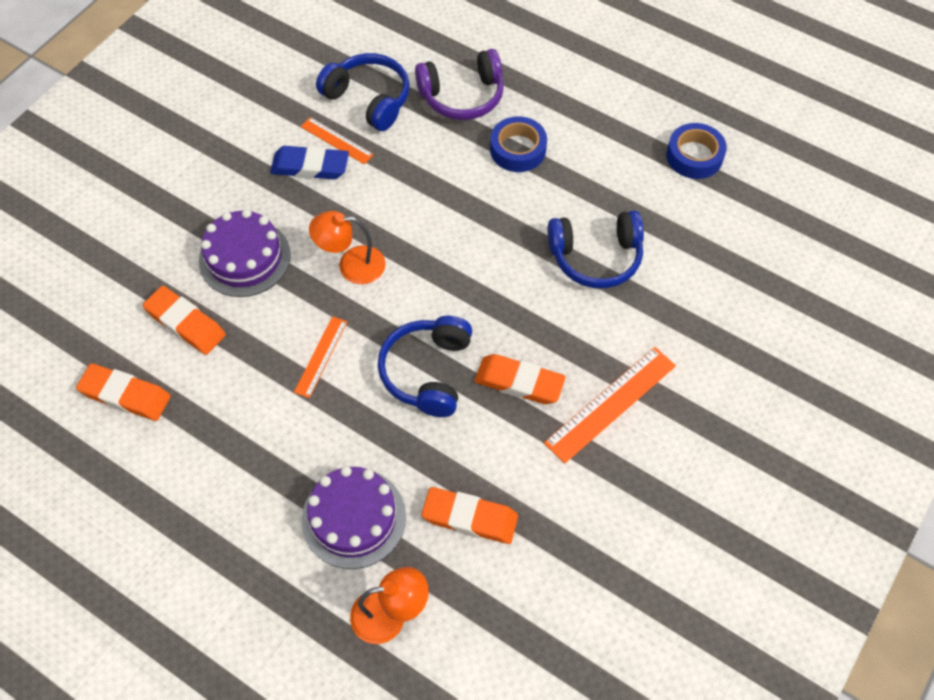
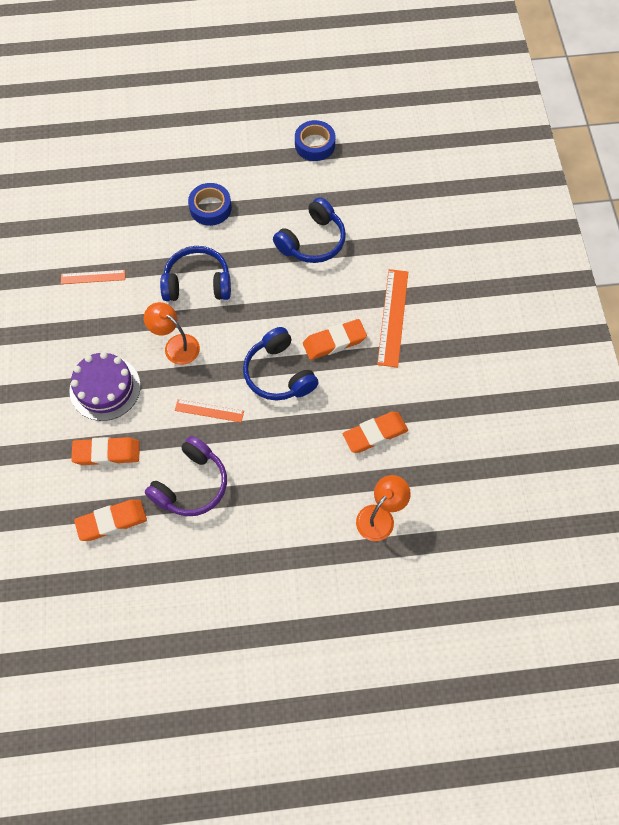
camera: 40 degrees left, 5 degrees up
blue eraser [270,146,349,179] -> none
orange ruler [294,316,348,398] -> orange ruler turned 60 degrees counterclockwise [175,399,244,422]
purple cake [302,466,406,569] -> none
orange lamp [309,211,386,284] -> orange lamp turned 75 degrees clockwise [144,302,200,365]
blue headphones [316,53,409,131] -> blue headphones moved to [160,246,231,301]
purple headphones [415,49,504,120] -> purple headphones moved to [145,436,227,516]

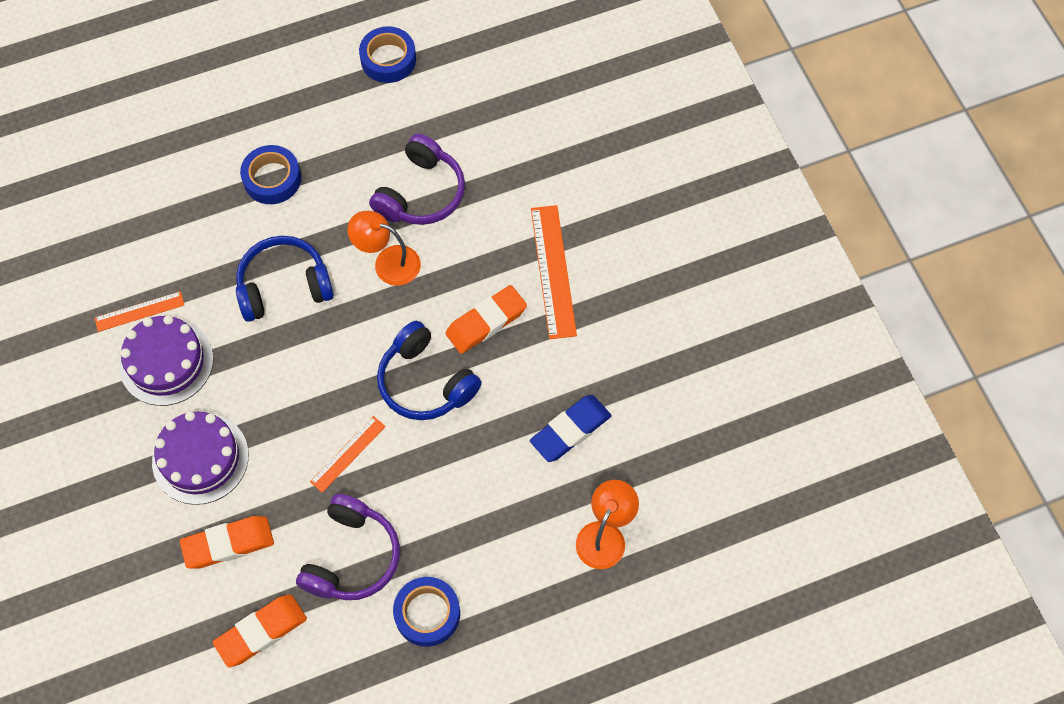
camera: 15 degrees left, 0 degrees up
orange lamp [144,302,200,365] -> orange lamp moved to [347,211,421,286]
orange ruler [175,399,244,422] -> orange ruler turned 45 degrees counterclockwise [310,416,386,492]
blue headphones [273,197,346,263] -> purple headphones [369,134,465,225]
orange eraser [343,411,408,453] -> blue eraser [530,395,611,462]
none -> purple cake [119,315,213,406]
none -> blue tape [393,577,460,647]

